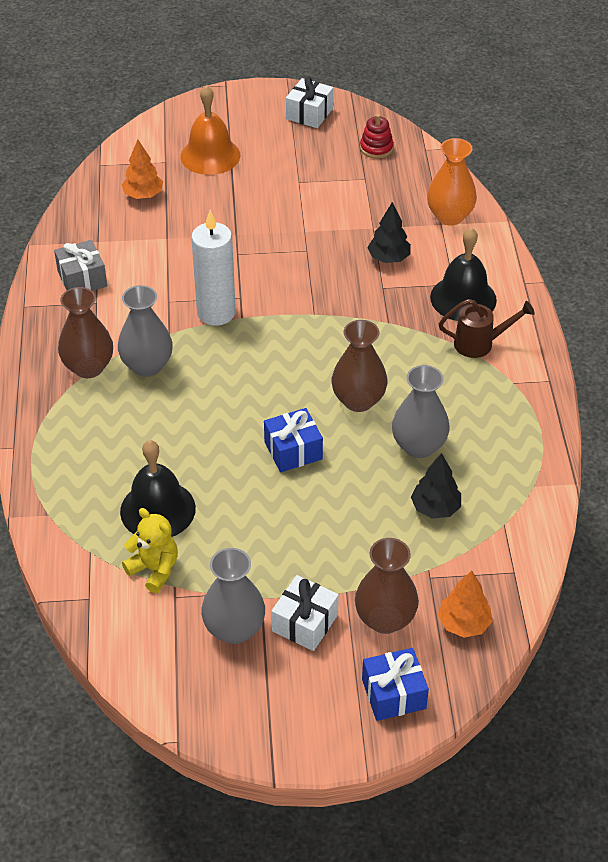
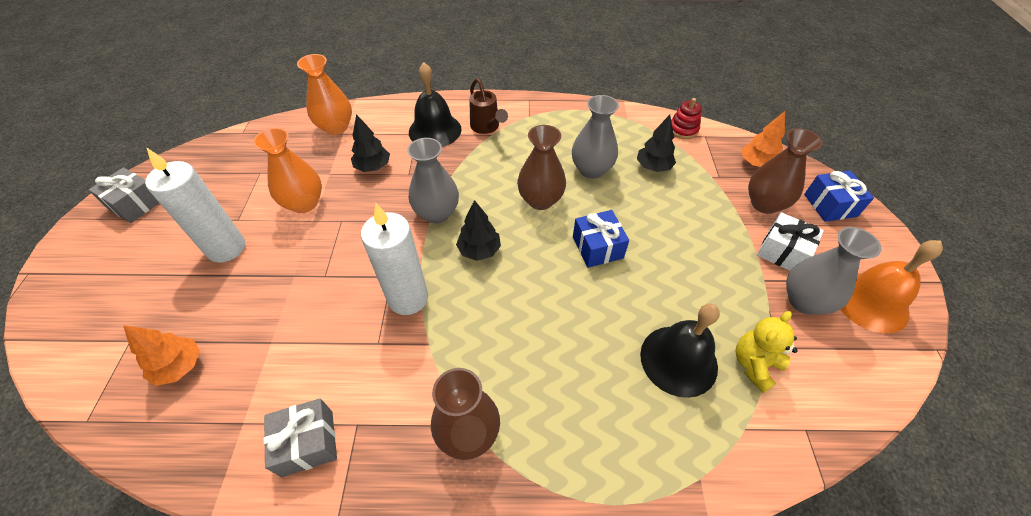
camera: 85 degrees left, 5 degrees up
grey vase [118,285,173,377] -> grey vase moved to [407,138,459,223]
orange bell [180,85,241,175] -> orange bell moved to [840,240,943,333]
white gift [286,77,333,128] -> grey gift [89,167,159,223]
red stacking toy [360,114,394,159] -> red stacking toy moved to [671,98,702,139]
brown watering can [439,299,535,358] -> brown watering can turned 150 degrees clockwise [469,78,508,134]
none -> white candle [145,147,245,263]
none -> orange vase [253,128,322,213]
none -> black tree [456,200,501,261]

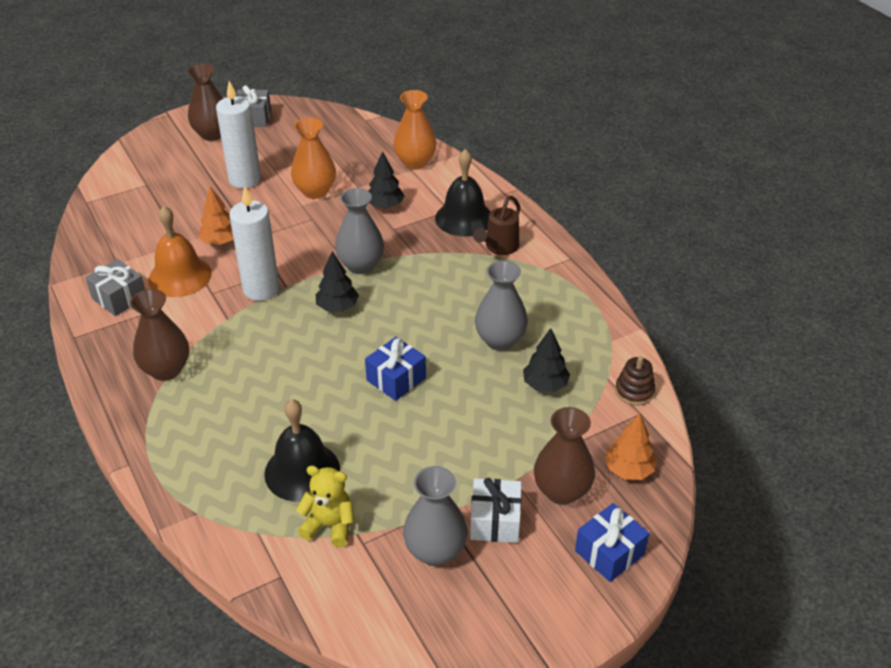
camera: 60 degrees right, 10 degrees down
orange tree [123,325,200,386] -> orange tree moved to [199,186,234,245]
brown vase [517,125,566,210] -> brown vase moved to [187,63,223,141]
red stacking toy [671,98,702,139] -> brown stacking toy [615,356,655,406]
orange bell [840,240,943,333] -> orange bell moved to [148,206,212,297]

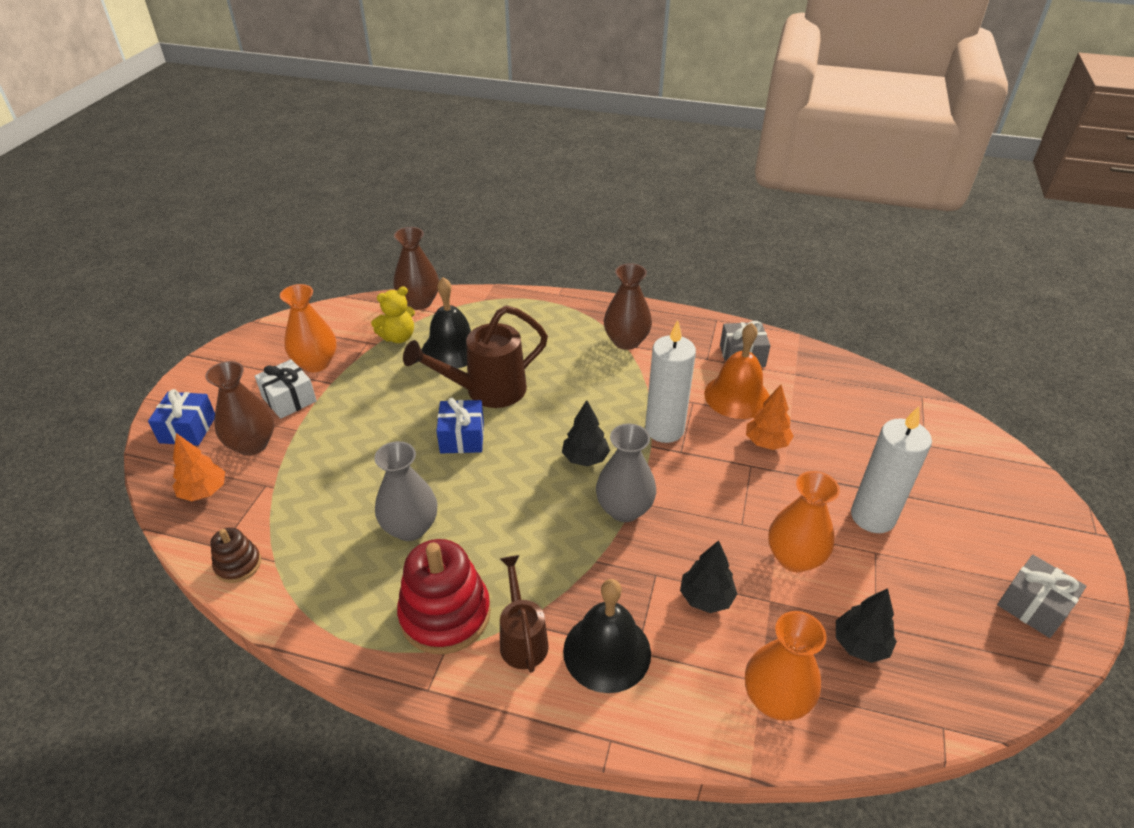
camera: 135 degrees right, 0 degrees up
brown vase [187,63,223,141] -> brown vase moved to [393,227,439,310]
grey vase [403,466,468,566] -> orange vase [280,284,337,372]
black tree [523,328,570,392] -> black tree moved to [836,588,897,663]
none -> red stacking toy [397,539,491,654]
none -> brown watering can [403,305,548,408]

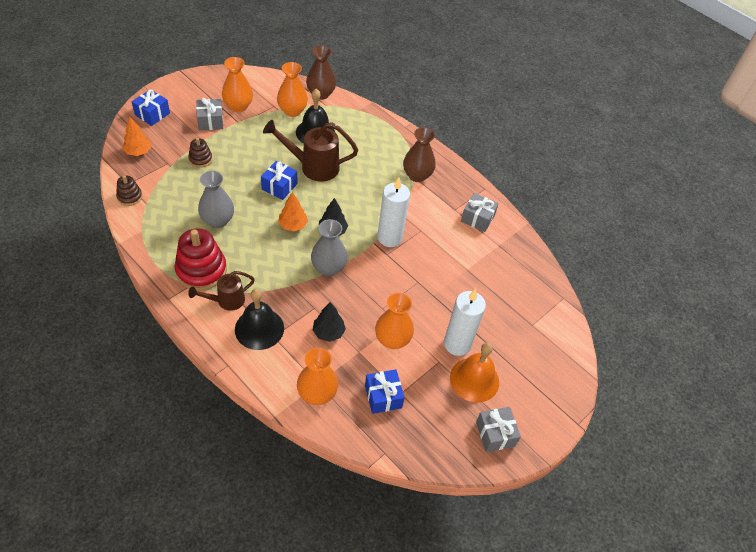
camera: 25 degrees right, 10 degrees up
brown vase [205,361,274,456] -> none
white gift [255,359,317,419] -> grey gift [196,98,223,130]
yellow teddy bear [371,286,415,343] -> orange vase [277,62,308,117]
brown watering can [500,555,549,673] -> brown watering can turned 135 degrees counterclockwise [188,271,255,311]
orange bell [704,323,770,419] -> orange bell moved to [450,343,499,403]
orange tree [746,385,794,450] -> orange tree moved to [278,192,308,231]
black tree [836,588,897,663] -> blue gift [365,369,405,414]
none -> brown stacking toy [188,138,212,168]

